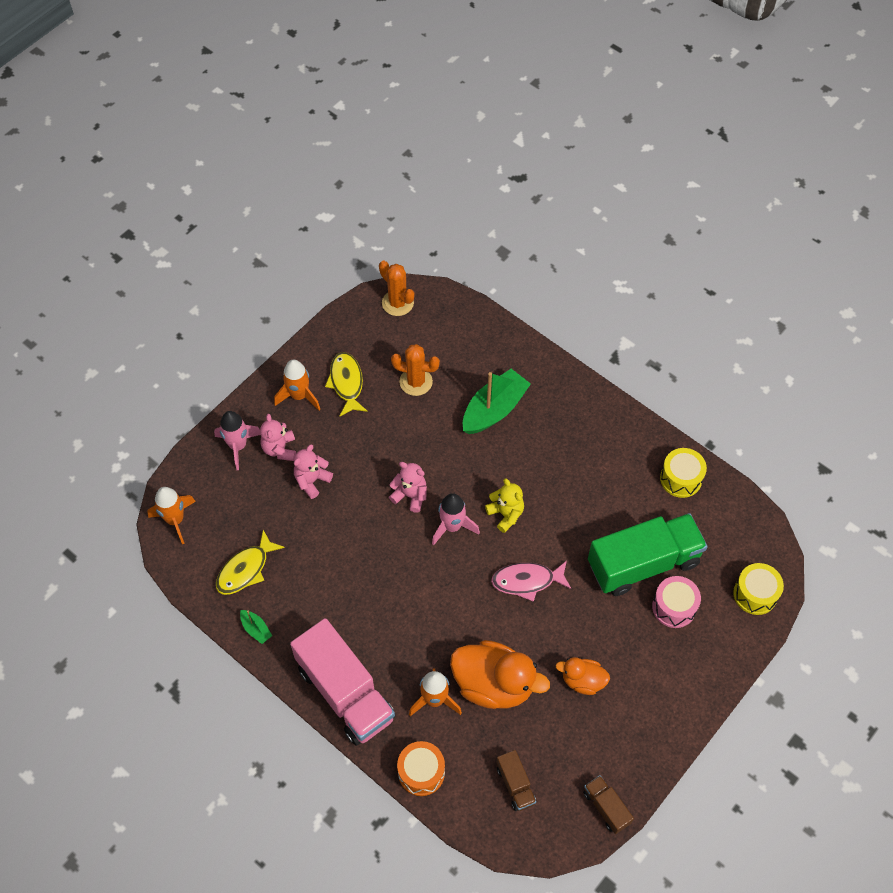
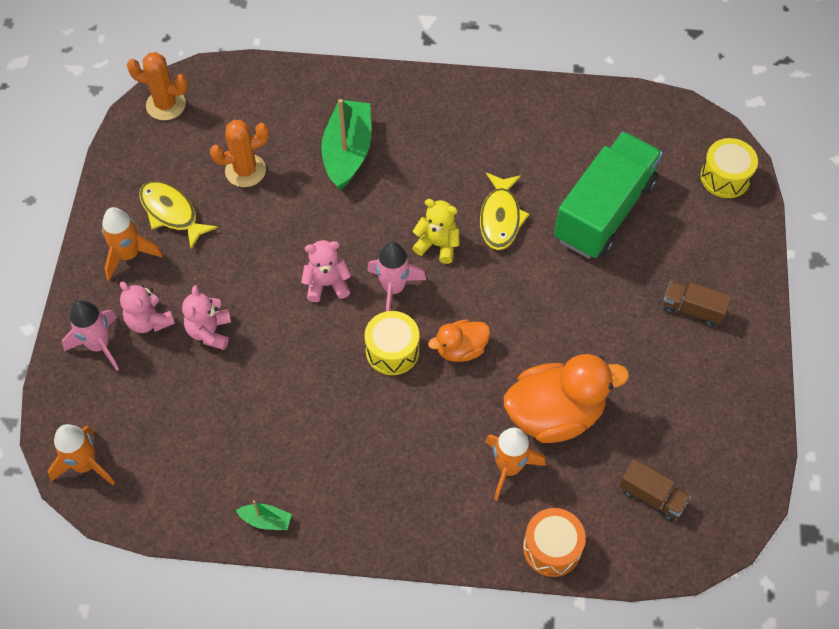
camera: 35 degrees left, 0 degrees up
yellow fish [216,530,285,595] -> yellow fish moved to [480,173,529,250]
pink truck [290,618,396,746] -> none
pink fish [491,561,571,602] -> none
orange duck [555,657,610,695] -> orange duck moved to [428,319,490,362]
brown truck [583,775,634,834] -> brown truck moved to [663,281,731,327]
pink drum [652,576,701,628] -> none
yellow drum [660,448,707,498] -> yellow drum moved to [364,311,419,375]

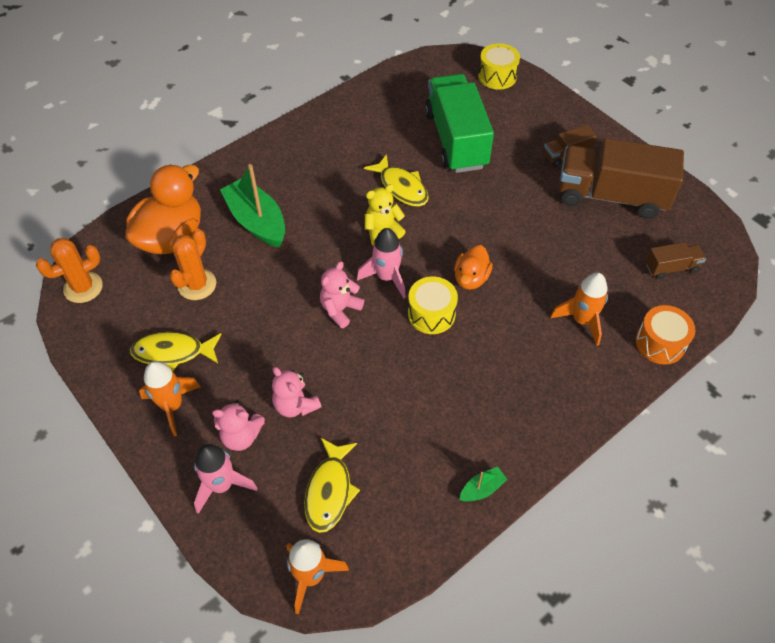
camera: 45 degrees left, 5 degrees down
orange duck [504,354,629,443] -> orange duck moved to [125,165,201,255]
none -> yellow fish [304,438,360,533]
none -> brown truck [559,138,684,219]

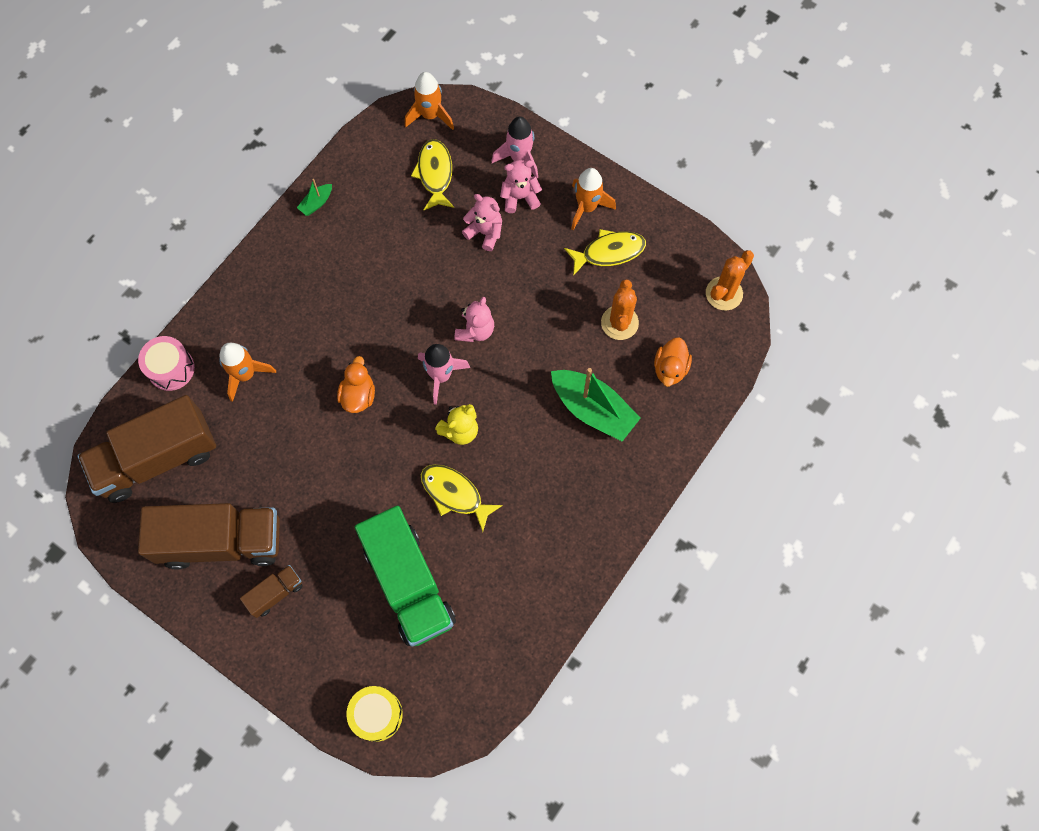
camera: 165 degrees right, 15 degrees up
orange duck [125,165,201,255] -> orange duck [654,337,692,387], size x0.54
yellow drum [408,276,458,334] -> none
orange drum [636,305,695,365] -> pink drum [138,336,195,391]
brown truck [646,242,706,279] -> brown truck [77,395,216,503], size x2.21

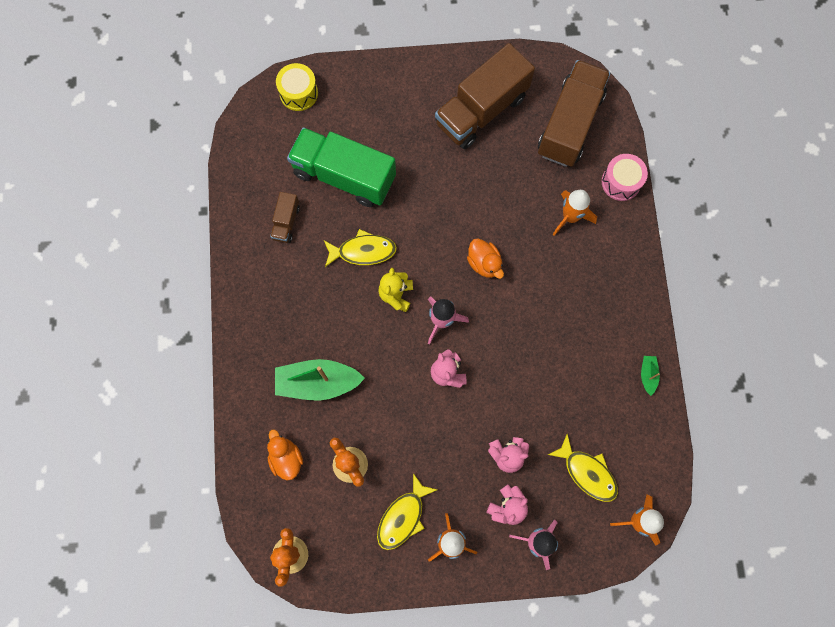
camera: 140 degrees right, 5 degrees up
brown truck [240,565,303,618] -> brown truck moved to [270,192,300,243]

